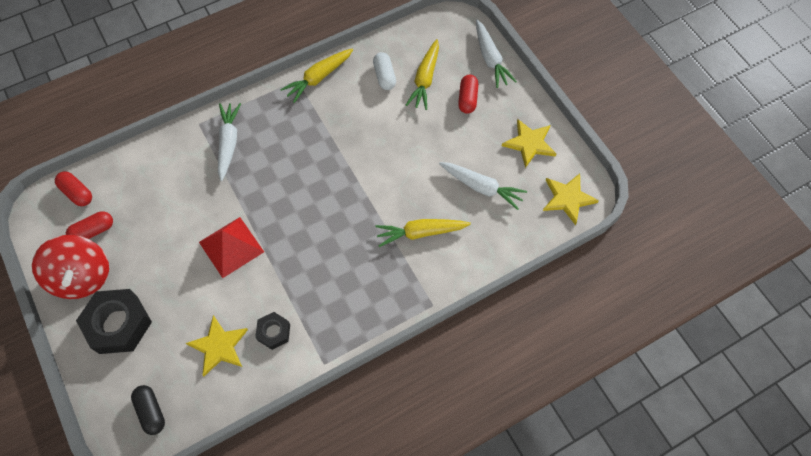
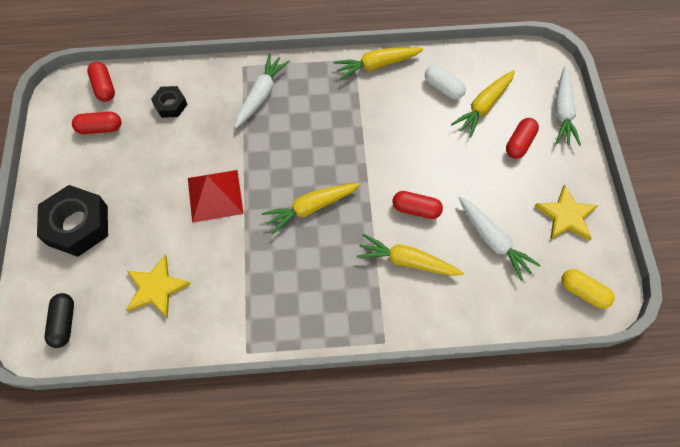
camera: 25 degrees right, 0 degrees up
red spinning top [32,235,109,299] -> none
black nut [255,312,290,350] -> black nut moved to [151,86,188,118]
white capsule [373,52,396,90] -> white capsule turned 60 degrees counterclockwise [425,65,466,100]
yellow star [543,174,599,225] -> yellow capsule [561,269,615,309]
none -> yellow carrot [262,183,360,235]
none -> red capsule [392,191,443,219]

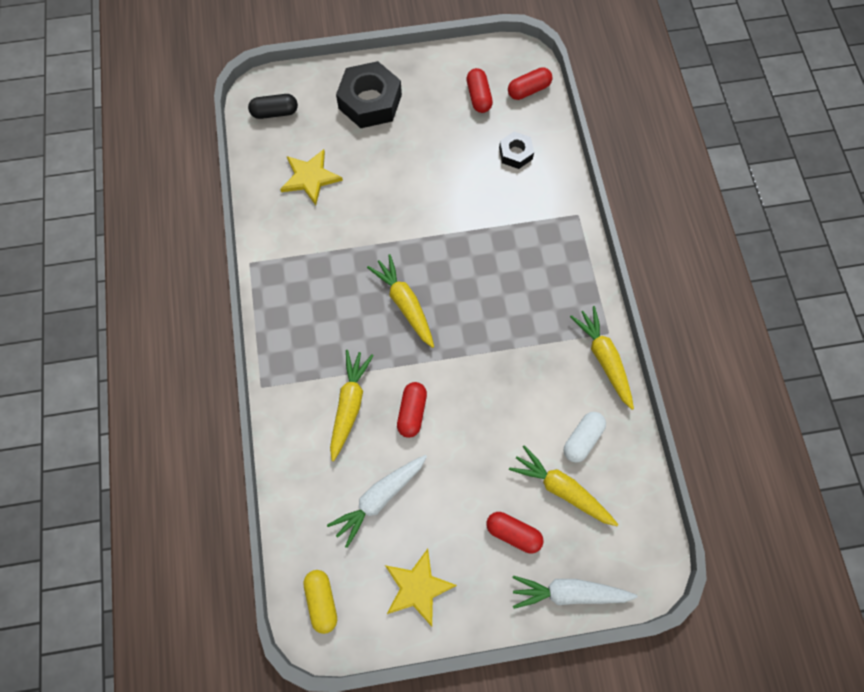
camera: 85 degrees right, 5 degrees up
red pyramid [188,170,244,223] -> none
white carrot [235,54,290,128] -> none
yellow capsule [561,269,615,309] -> yellow capsule turned 45 degrees counterclockwise [303,570,337,634]

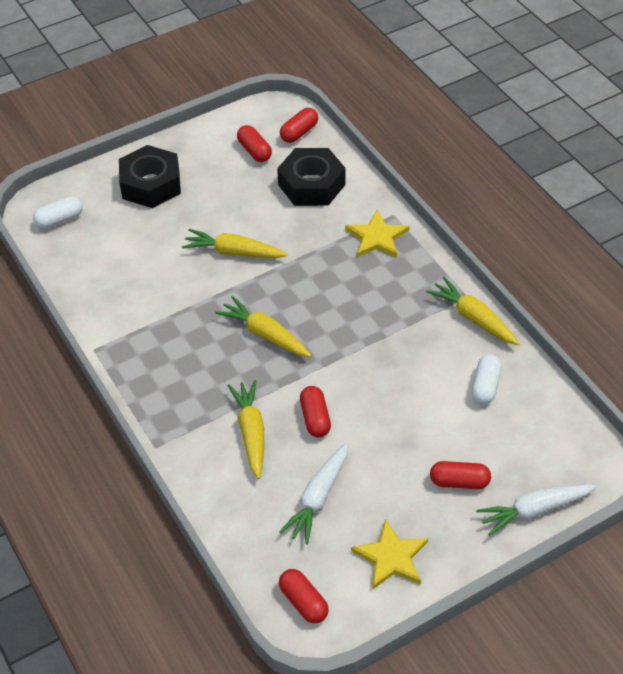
camera: 20 degrees left, 20 degrees down
black capsule [248,94,298,119] -> white capsule [33,196,82,229]
yellow star [280,149,343,205] -> yellow star moved to [345,210,409,258]
yellow capsule [303,570,337,634] -> red capsule [279,569,329,624]
black nut [499,132,534,169] -> black nut [277,148,345,206], size x1.86
yellow carrot [509,445,618,526] -> yellow carrot moved to [182,229,288,258]

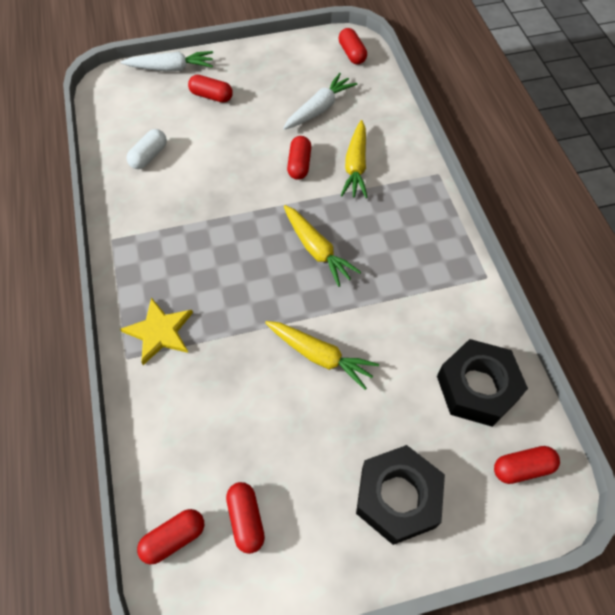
camera: 165 degrees left, 10 degrees up
white capsule [33,196,82,229] -> red capsule [494,446,560,484]
black nut [277,148,345,206] -> black nut moved to [437,339,528,427]
yellow star [351,519,428,590] -> none
yellow carrot [426,277,520,345] -> none

